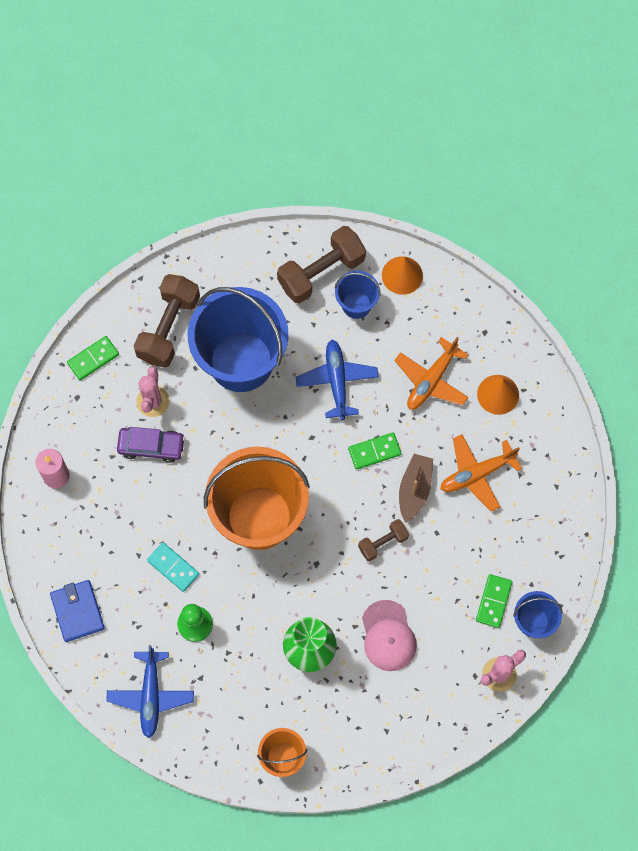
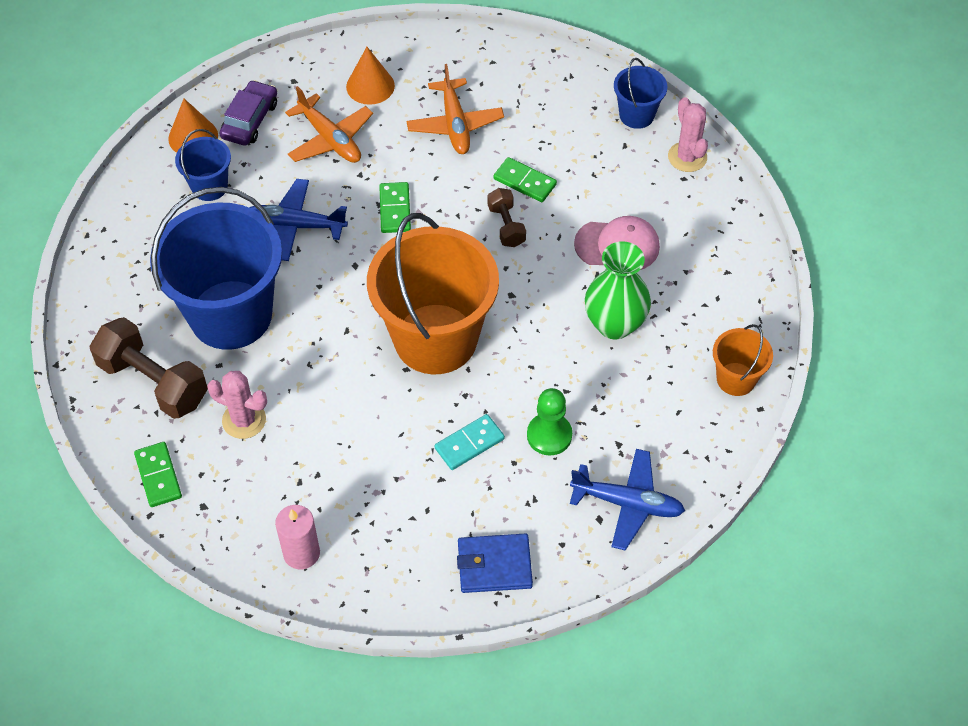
camera: 75 degrees left, 15 degrees down
purple car [117,427,185,463] -> purple car moved to [219,80,277,146]
brown dumbbell [277,226,366,303] -> none
brown boat [399,454,433,523] -> none
green domino [476,574,513,628] -> green domino moved to [493,157,557,202]

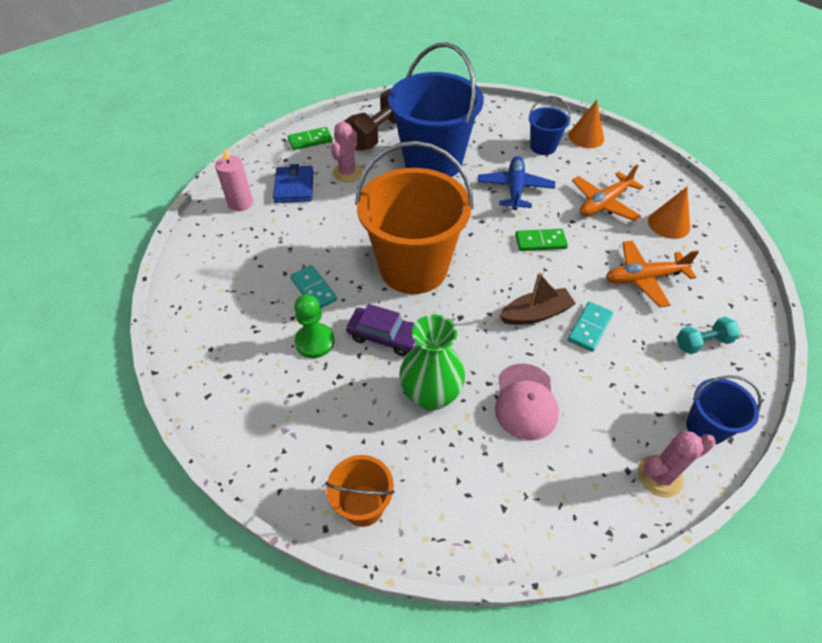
camera: 90 degrees right, 5 degrees down
purple car [219,80,277,146] -> purple car moved to [346,304,418,356]
blue wallet [457,533,533,593] -> blue wallet moved to [273,164,314,203]
brown dumbbell [487,188,526,247] -> brown boat [499,272,576,325]
green domino [493,157,557,202] -> turquoise domino [568,302,613,352]
blue plane [570,449,685,551] -> none
none -> turquoise dumbbell [676,316,740,354]

